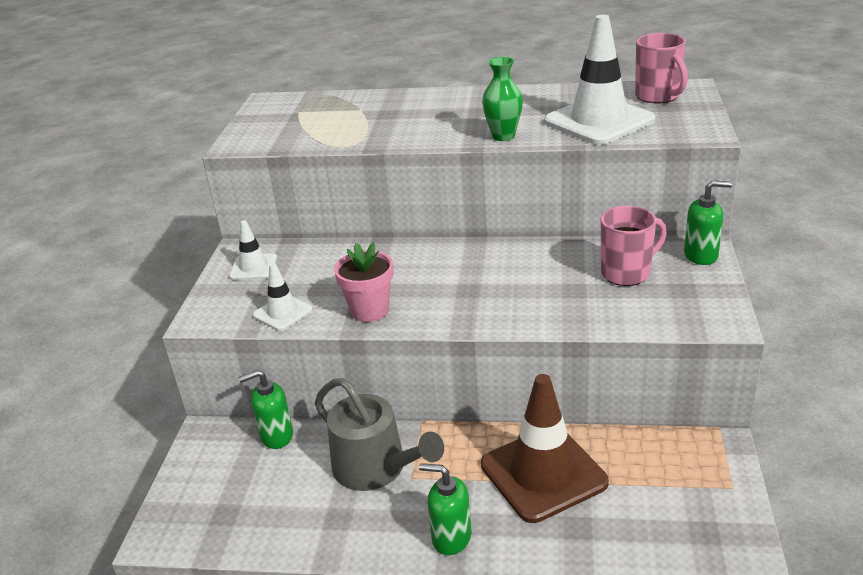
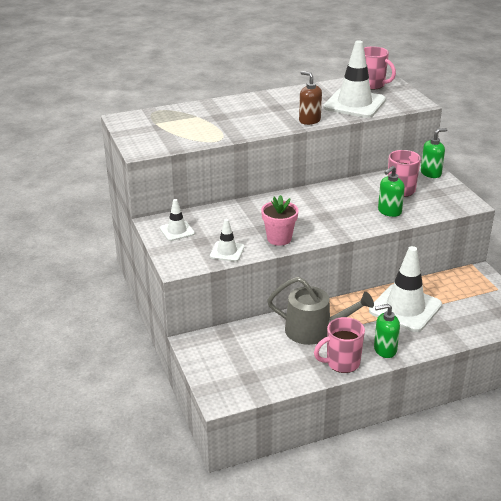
camera: 30 degrees left, 0 degrees up
green soap dispenser [238,370,293,449] -> green soap dispenser moved to [378,166,405,217]
brown traffic cone [481,374,609,523] -> white traffic cone [369,246,442,332]
green vase [482,57,523,141] -> brown soap dispenser [299,71,322,125]
none -> pink mug [314,317,365,373]

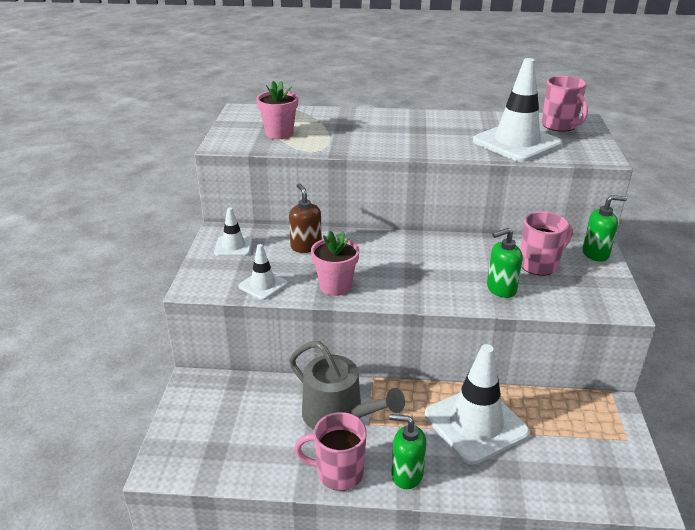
camera: 25 degrees right, 0 degrees up
brown soap dispenser [299,71,322,125] -> brown soap dispenser moved to [289,183,322,253]
none -> pink flower pot [256,81,298,139]

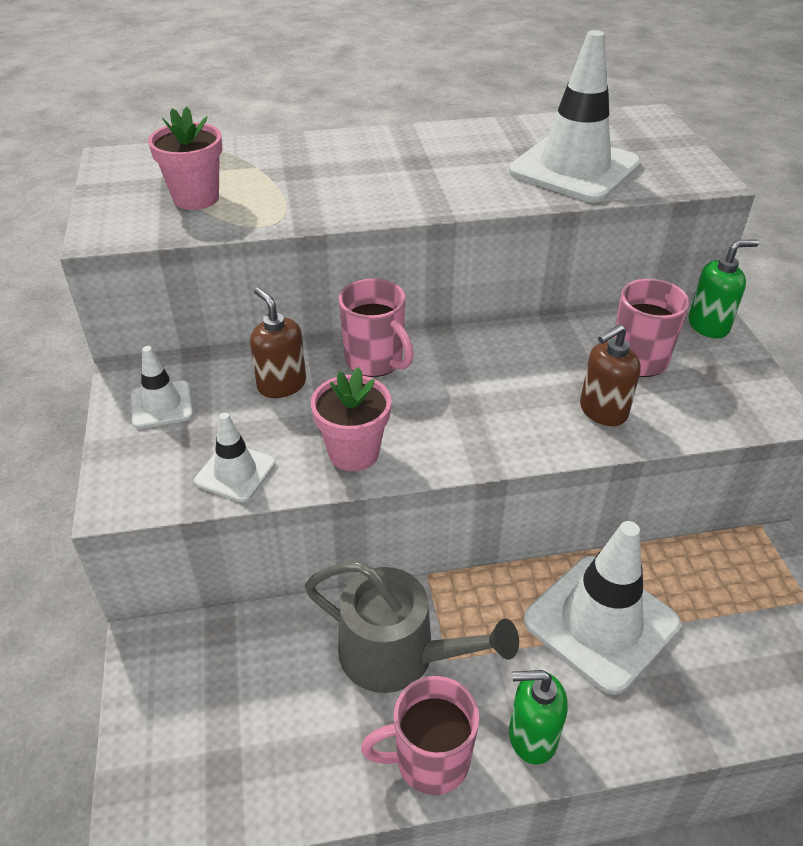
camera: 15 degrees left, 10 degrees up
green soap dispenser [487,228,523,298] -> brown soap dispenser [580,324,641,426]
pink mug [542,76,588,132] -> pink mug moved to [339,278,414,377]

